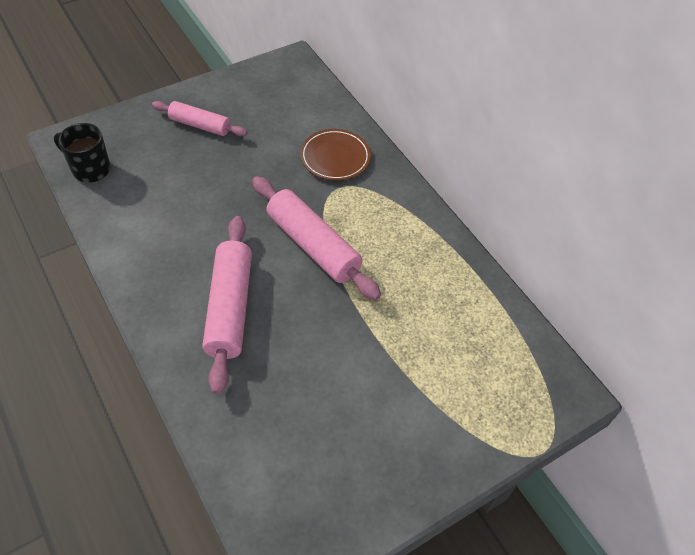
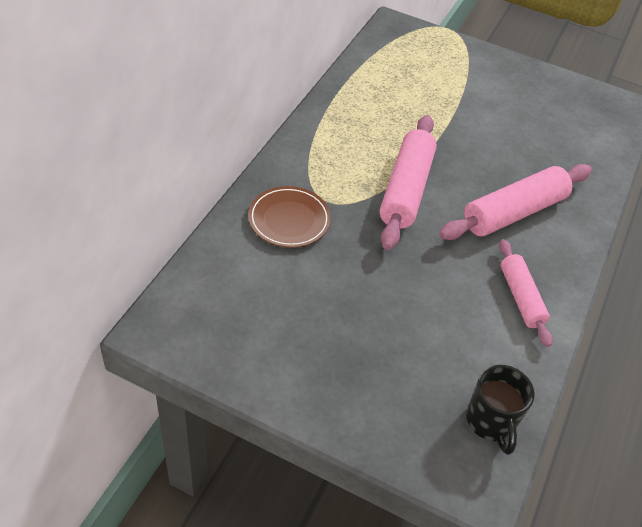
camera: 125 degrees left, 5 degrees down
pink rolling pin [152,101,247,136] -> pink rolling pin moved to [499,239,552,347]

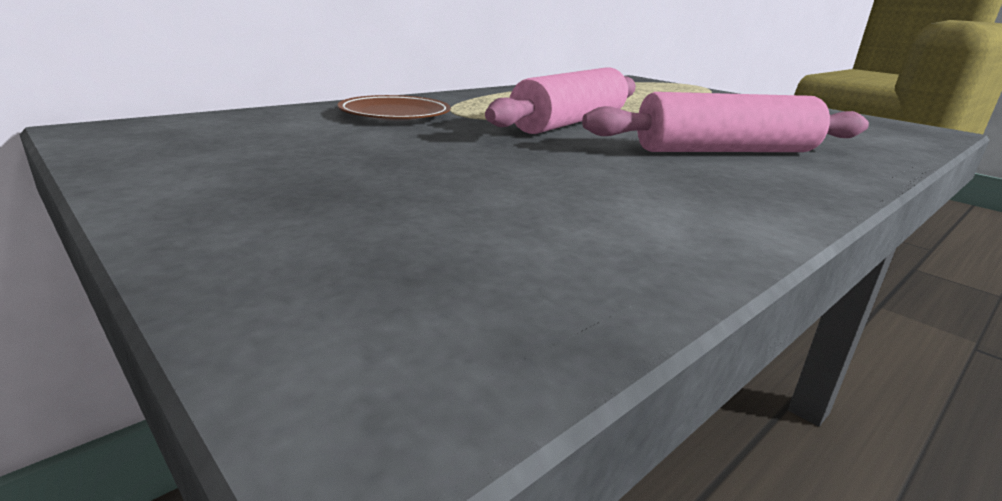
camera: 25 degrees right, 25 degrees down
black mug [466,365,535,455] -> none
pink rolling pin [499,239,552,347] -> none

